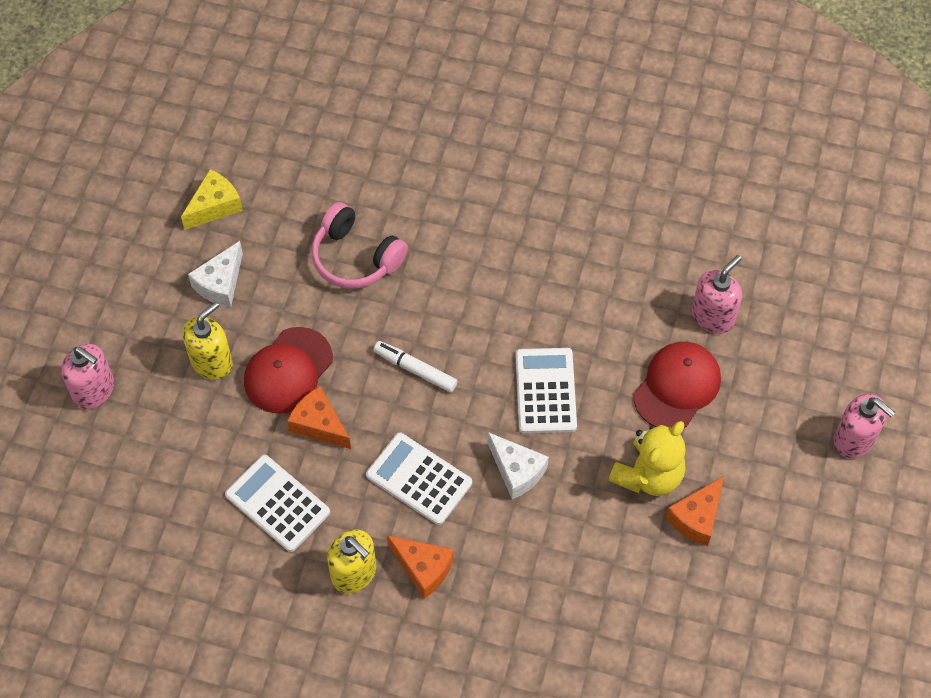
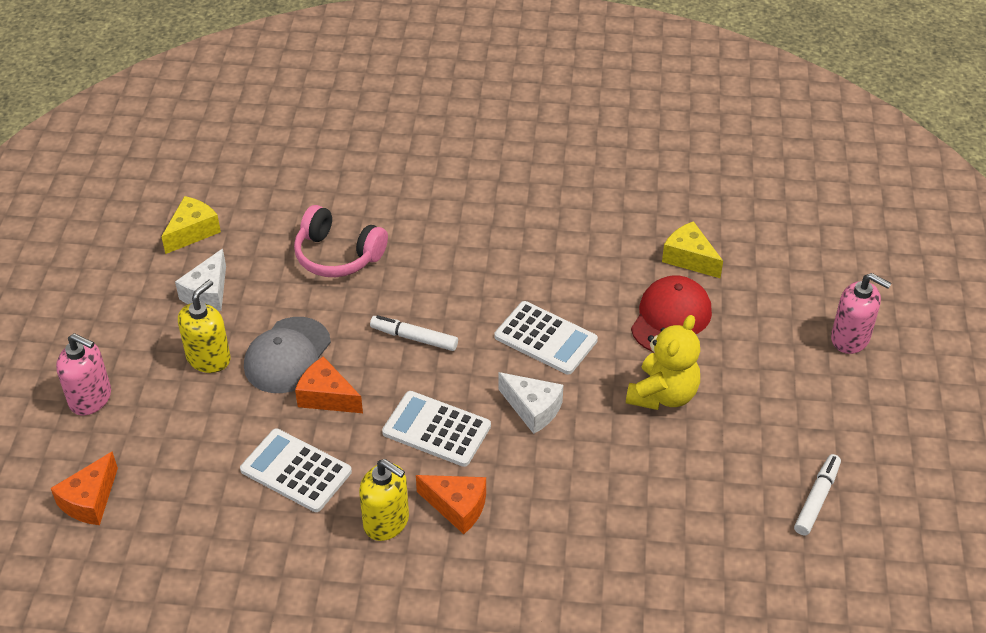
camera: 10 degrees left, 15 degrees down
red cap [244,327,333,414] -> grey cap [244,317,331,393]
white calculator [516,348,577,433] -> white calculator turned 135 degrees clockwise [495,301,598,375]
orange cheese [666,476,724,546] -> orange cheese moved to [51,451,118,525]
pink soap dispenser [692,255,742,334] -> yellow cheese [662,221,723,278]
none -> white marker [794,454,841,535]

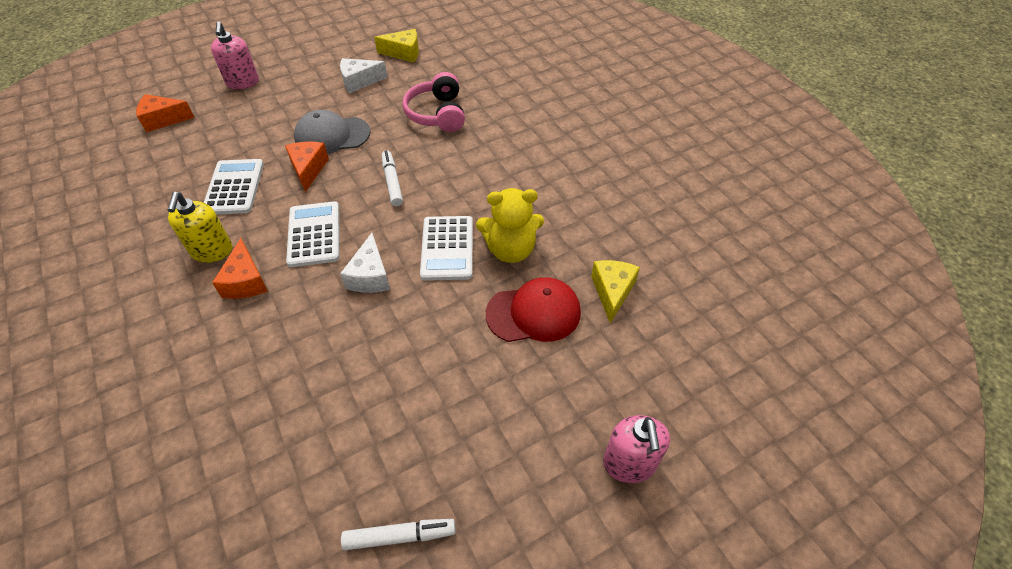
camera: 55 degrees right, 5 degrees up
yellow soap dispenser [178,280,230,373] -> none
yellow teddy bear [626,315,700,410] -> yellow teddy bear moved to [476,188,544,263]

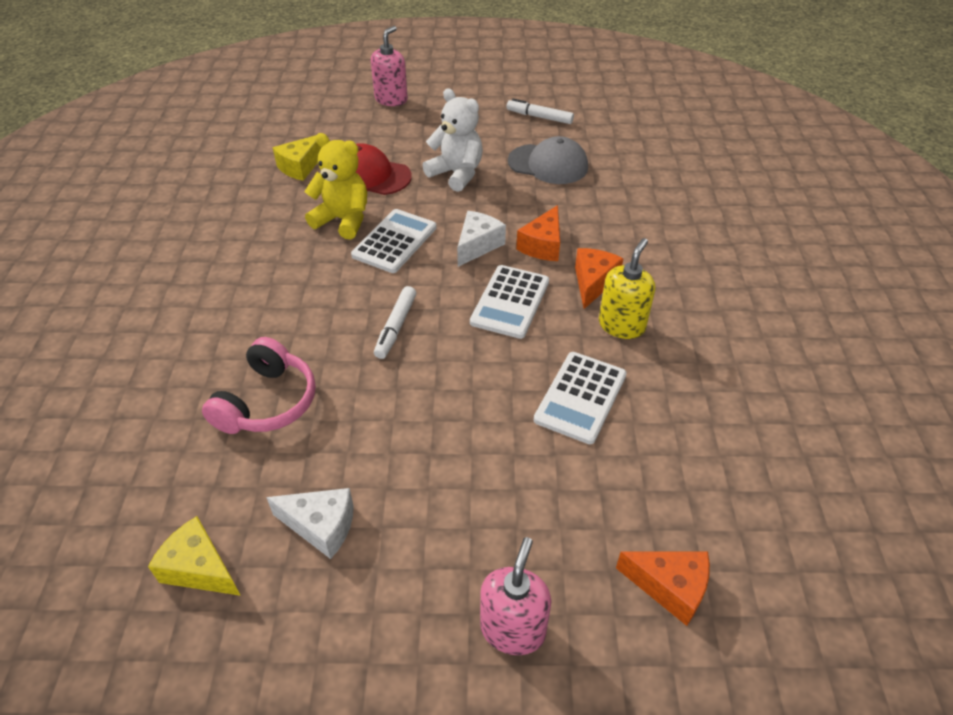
camera: 150 degrees left, 5 degrees down
orange cheese [285,141,329,192] -> orange cheese moved to [516,205,560,261]
grey cap [294,110,370,154] -> grey cap moved to [508,136,588,184]
none -> white teddy bear [422,88,483,192]

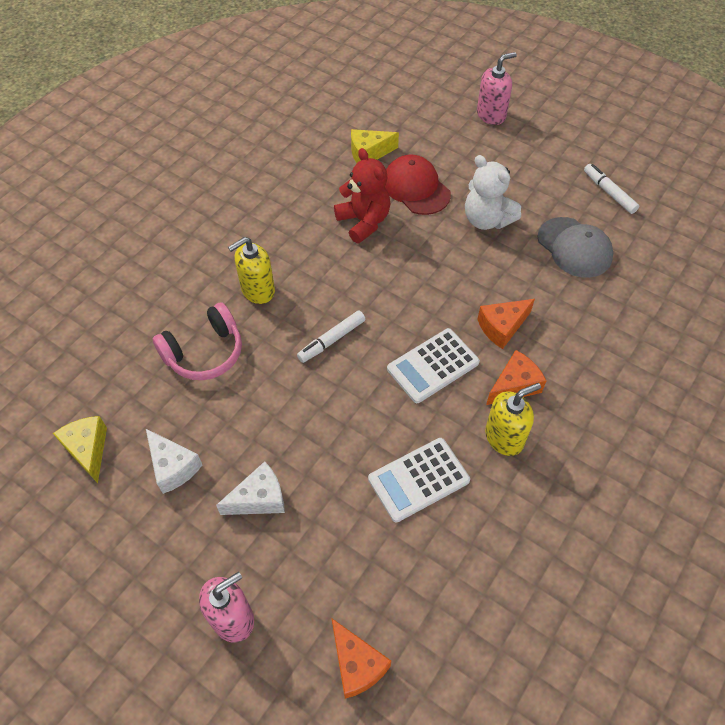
camera: 35 degrees right, 10 degrees up
yellow teddy bear [304,133,367,239] -> red teddy bear [334,148,391,243]
white calculator [351,209,437,273] -> none
white teddy bear [422,88,483,192] -> white teddy bear turned 150 degrees clockwise [465,155,521,230]
white cheese [457,211,506,267] -> white cheese moved to [216,461,285,515]
none -> yellow soap dispenser [228,237,275,304]

